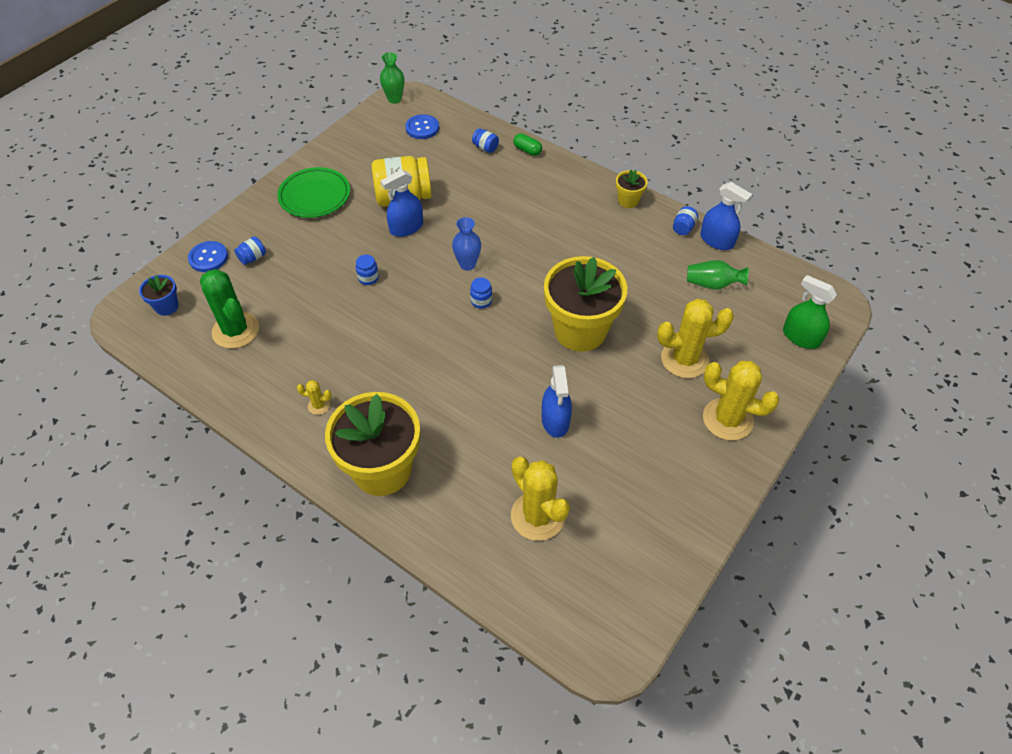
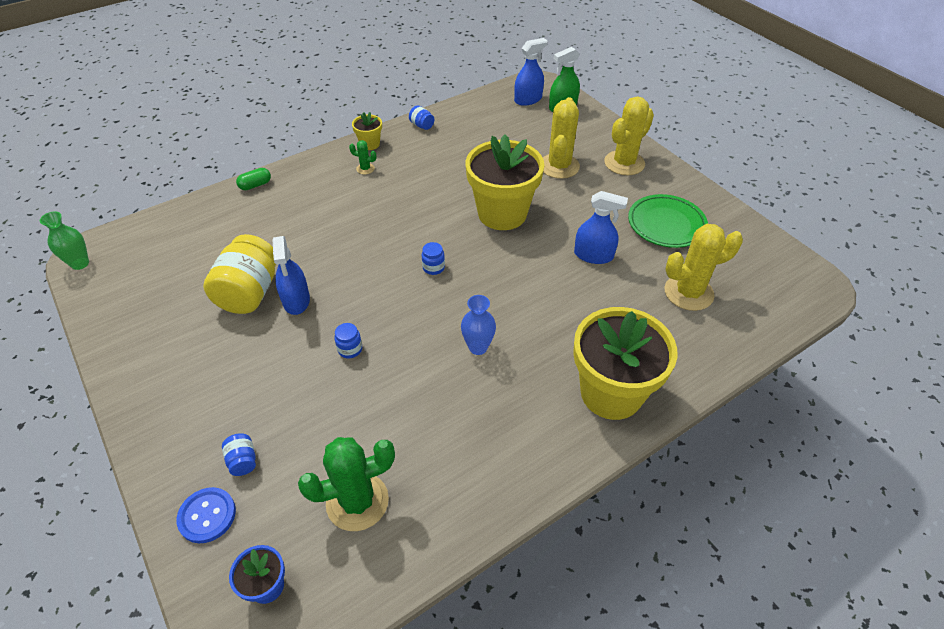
camera: 70 degrees left, 5 degrees down
green plate [277,167,350,218] -> green plate moved to [628,194,708,248]
yellow cactus [297,380,332,415] -> none
blue button [405,114,439,139] -> none
blue vase [452,217,481,271] -> blue vase moved to [461,295,496,355]
blue jar [472,128,499,153] -> none
green vase [687,260,748,290] -> none
blue spray bottle [700,182,752,250] -> blue spray bottle moved to [514,38,548,106]
none -> green cactus [349,140,377,175]

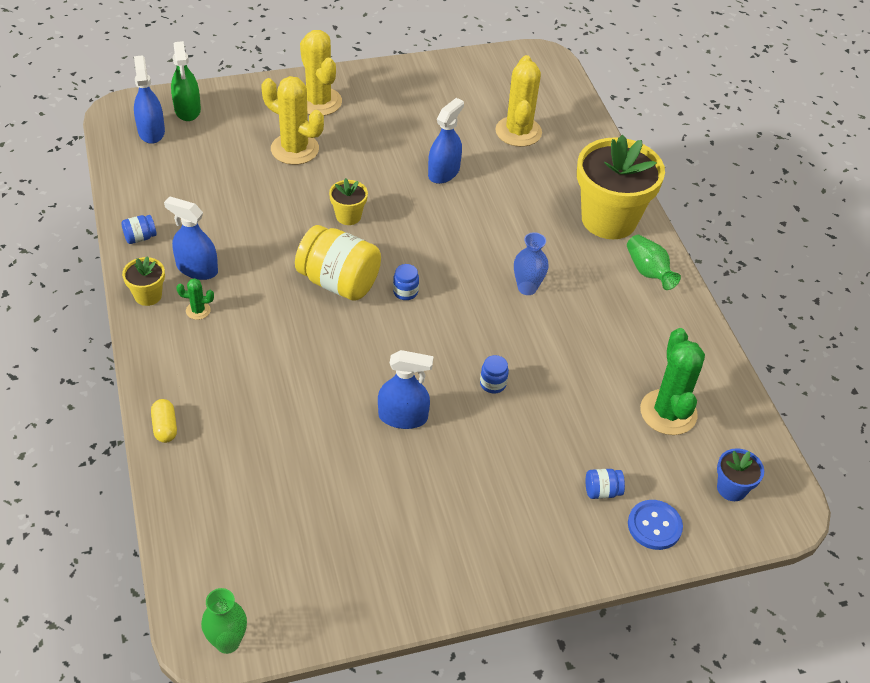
camera: 75 degrees left, 0 degrees up
yellow jar [203,234,276,314] -> yellow jar moved to [295,225,381,301]
green capsule [236,168,271,190] -> yellow capsule [151,399,177,443]
green cactus [349,140,377,175] -> green cactus turned 60 degrees clockwise [176,278,214,320]
yellow flower pot [466,134,544,230] -> yellow flower pot [329,178,368,225], size x0.45
green plate [628,194,708,248] -> none
none -> blue spray bottle [164,196,218,280]
none -> green vase [627,235,681,290]

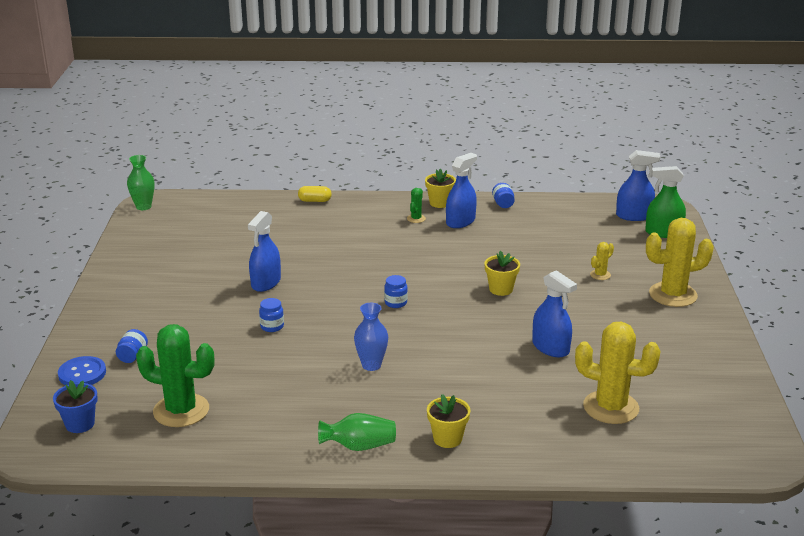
camera: 110 degrees right, 20 degrees down
yellow cactus [261,76,324,165] -> yellow cactus [590,242,614,280], size x0.45
yellow jar [295,225,381,301] -> none
yellow flower pot [577,135,665,239] -> yellow flower pot [427,394,470,448], size x0.45

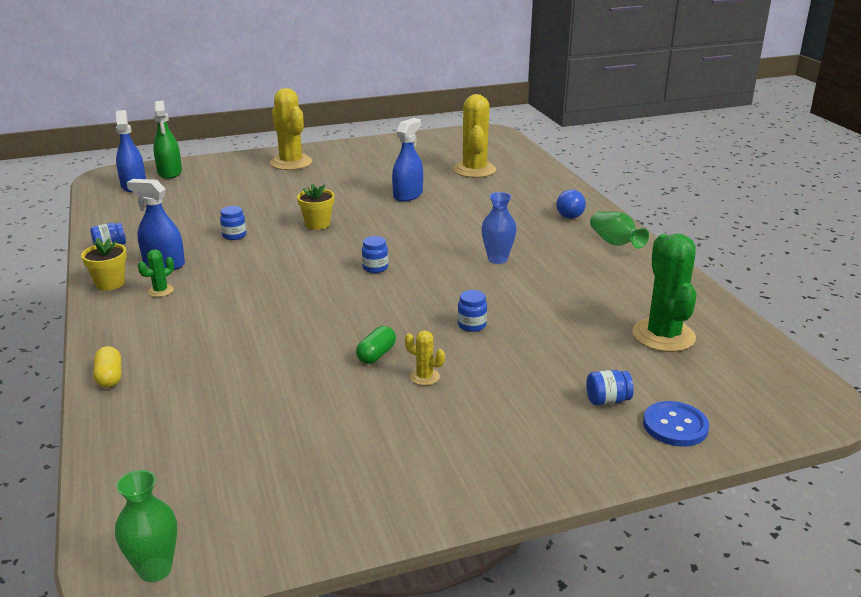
camera: 110 degrees left, 0 degrees up
blue flower pot [53,380,98,433] -> none
blue spray bottle [248,211,281,292] -> green capsule [356,326,396,364]
green cactus [407,188,426,223] -> green cactus turned 45 degrees counterclockwise [138,249,174,297]
yellow flower pot [427,394,470,448] -> blue light bulb [556,190,586,219]
yellow cactus [590,242,614,280] -> yellow cactus moved to [405,331,445,386]
none -> blue jar [220,206,246,240]

